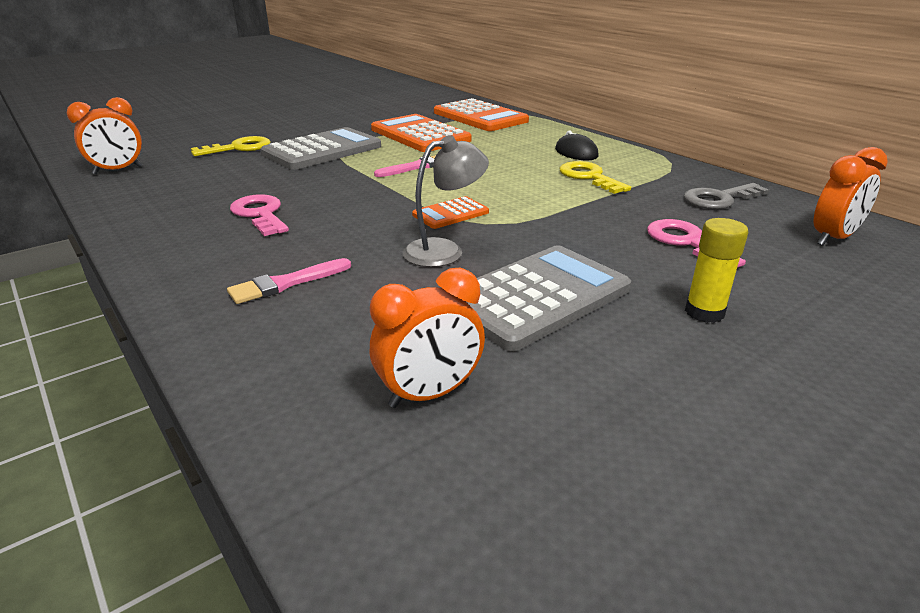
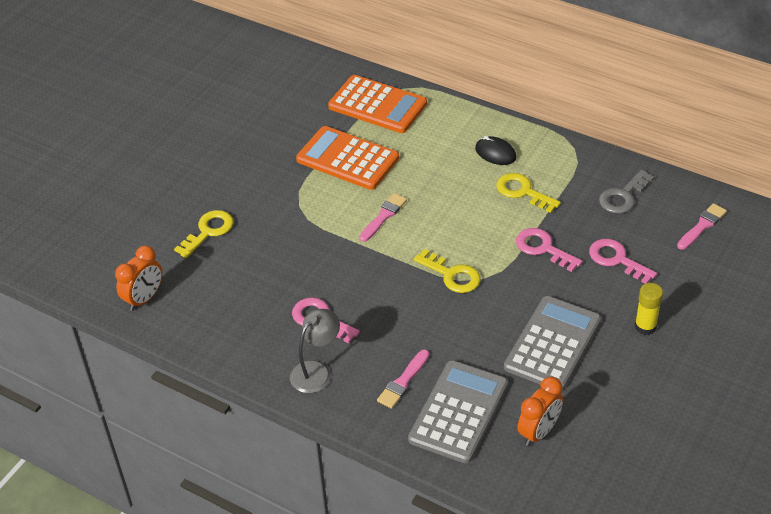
camera: 20 degrees left, 15 degrees up
grey calculator [261,127,381,170] -> grey calculator moved to [408,360,508,463]
grey lamp [403,135,489,267] -> grey lamp moved to [290,309,340,393]
orange calculator [412,196,489,229] -> yellow key [414,249,480,293]
orange clock [814,147,888,246] -> pink brush [677,203,727,250]
none -> pink key [516,228,582,272]

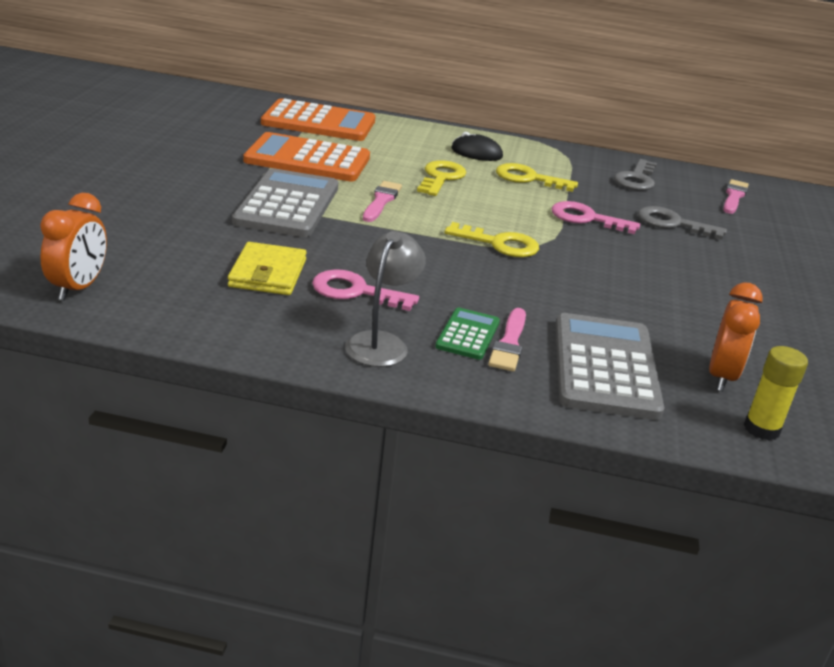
camera: 25 degrees left, 15 degrees down
yellow key [174,210,233,258] -> yellow key moved to [417,160,466,196]
grey calculator [504,296,601,391] -> grey calculator moved to [232,168,338,237]
pink key [589,239,657,284] -> grey key [638,206,727,240]
yellow glue stick [635,283,663,335] -> yellow glue stick moved to [744,346,808,440]
none -> yellow wallet [228,242,307,295]
none -> green calculator [435,308,500,360]

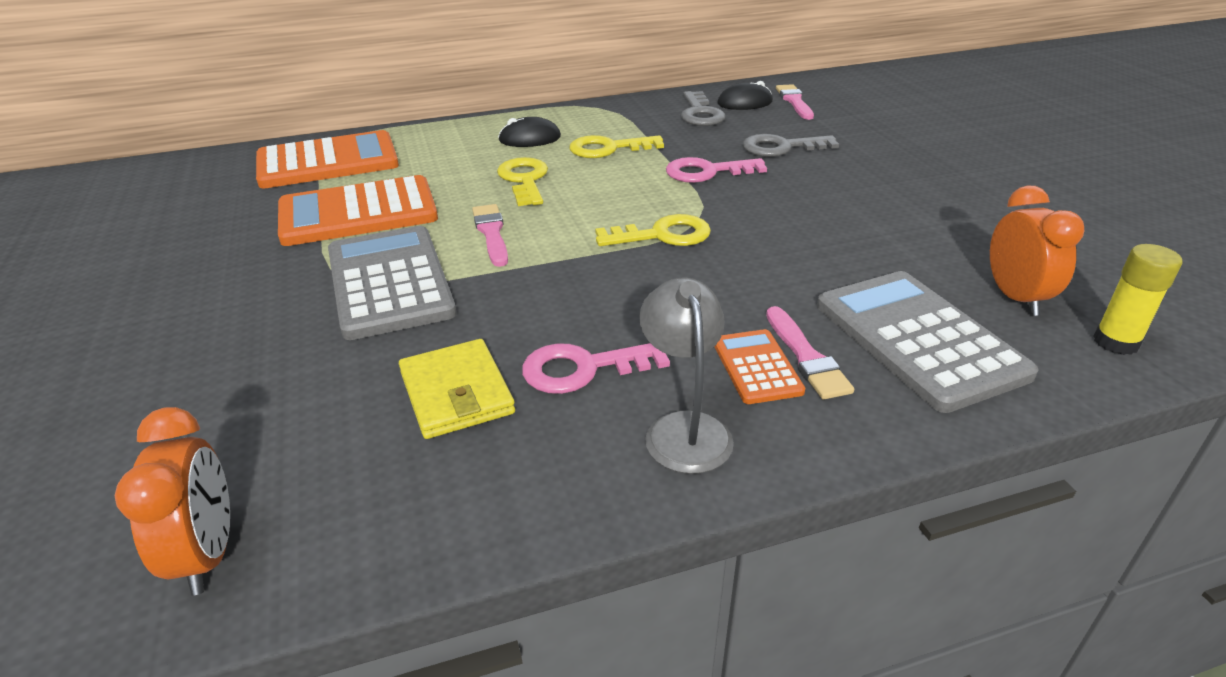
camera: 25 degrees left, 5 degrees up
green calculator [435,308,500,360] -> orange calculator [714,329,805,404]
none -> black mouse [717,81,773,110]

